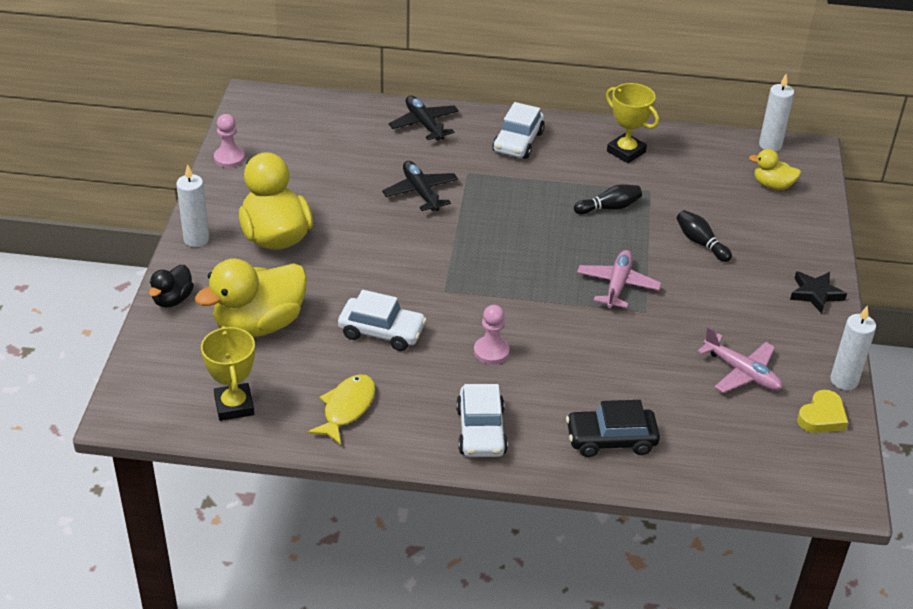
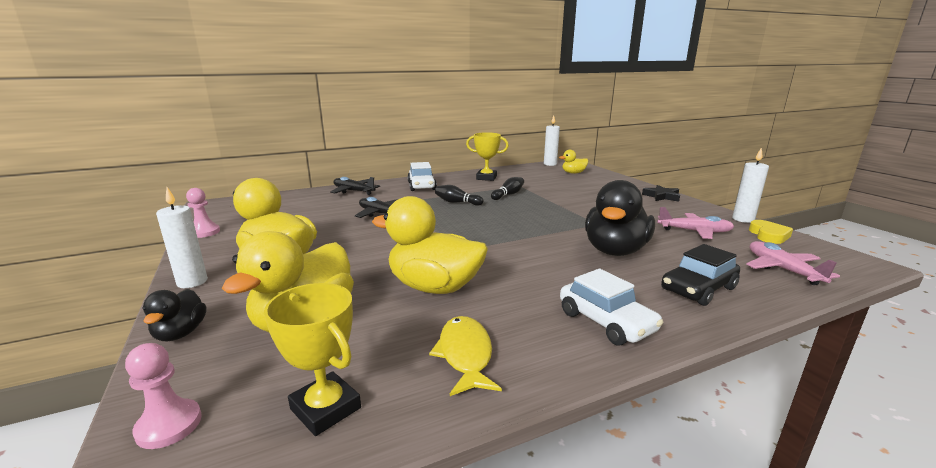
camera: 30 degrees left, 20 degrees down
white car [338,290,427,351] -> yellow duck [372,196,488,294]
pink pawn [474,305,510,364] -> pink pawn moved to [125,343,202,449]
pink plane [577,250,661,308] -> pink plane moved to [746,241,840,285]
black bowling pin [677,210,732,262] -> black bowling pin moved to [435,185,484,206]
none -> black duck [585,180,655,256]

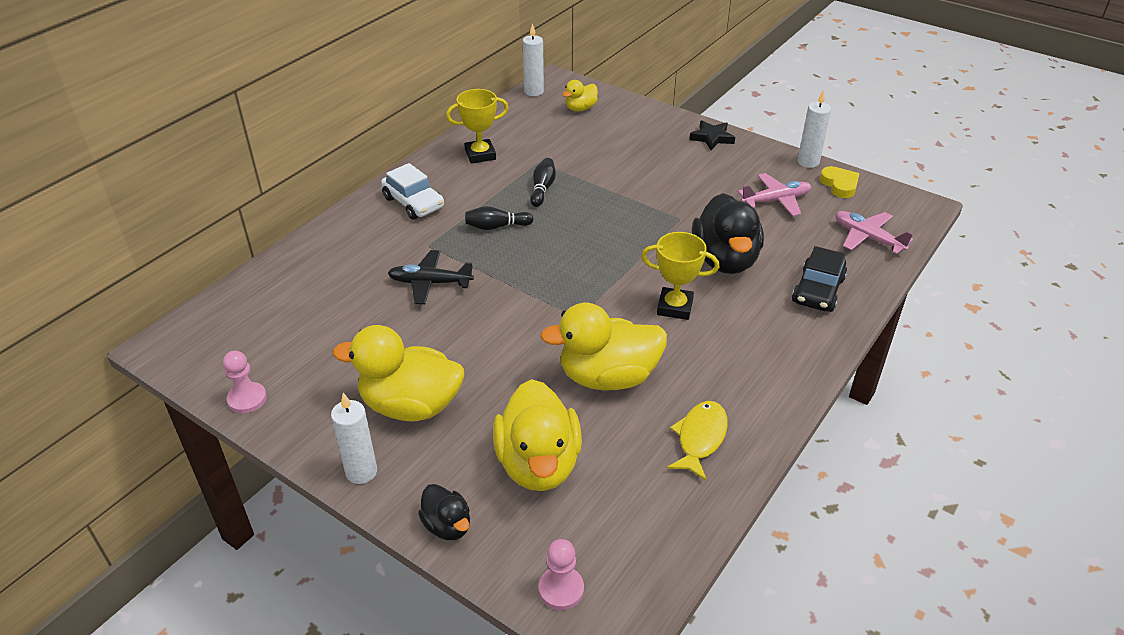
camera: 30 degrees left, 20 degrees up
yellow trophy [264,283,361,436] -> yellow trophy moved to [641,232,719,320]
black plane [330,177,380,195] -> none
yellow fish [429,316,502,396] -> yellow fish turned 60 degrees clockwise [667,401,728,480]
white car [560,269,663,345] -> none

